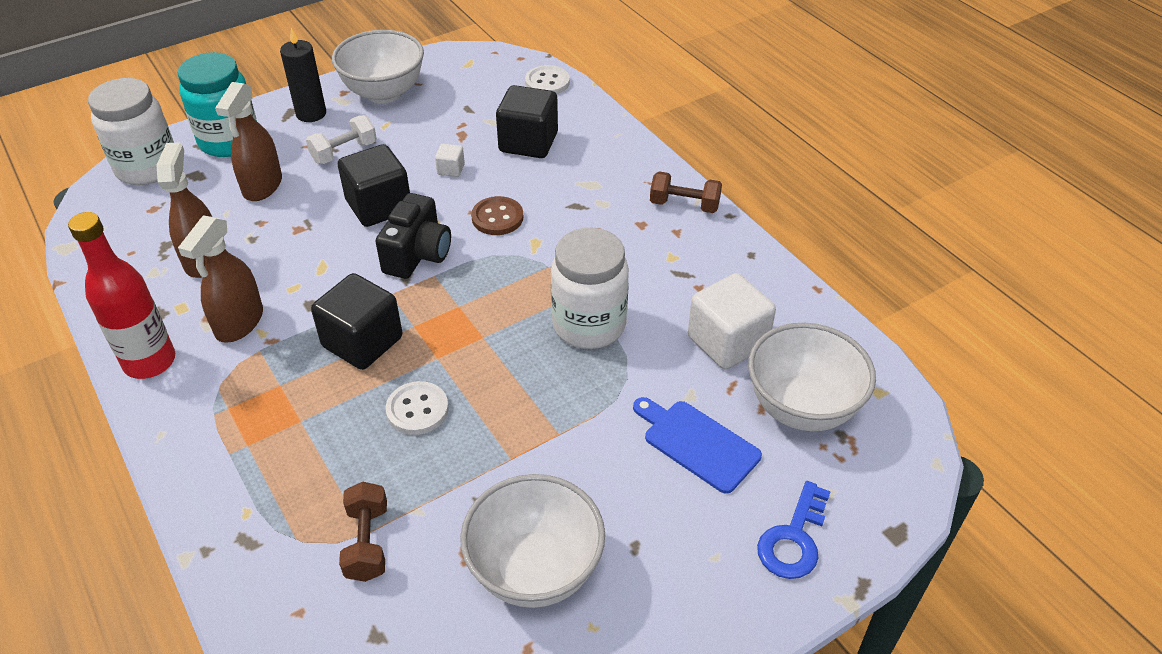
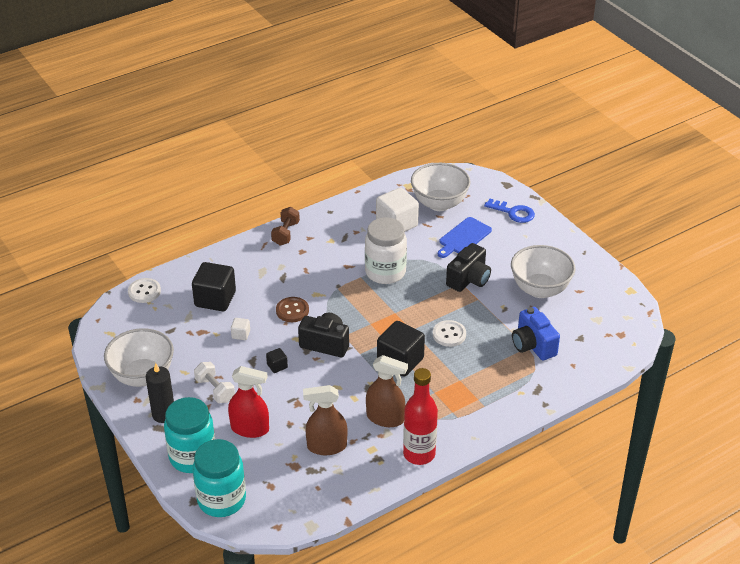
camera: 90 degrees left, 5 degrees down
white jar [88,78,174,185] -> turquoise jar [193,439,246,517]
brown spray bottle [215,82,282,201] -> red spray bottle [228,366,269,438]
black cube [338,144,410,227] -> black cube [266,348,288,373], size x0.45
brown dumbbell [339,482,387,582] -> blue camera [512,307,560,360]
none -> black camera [446,243,491,292]

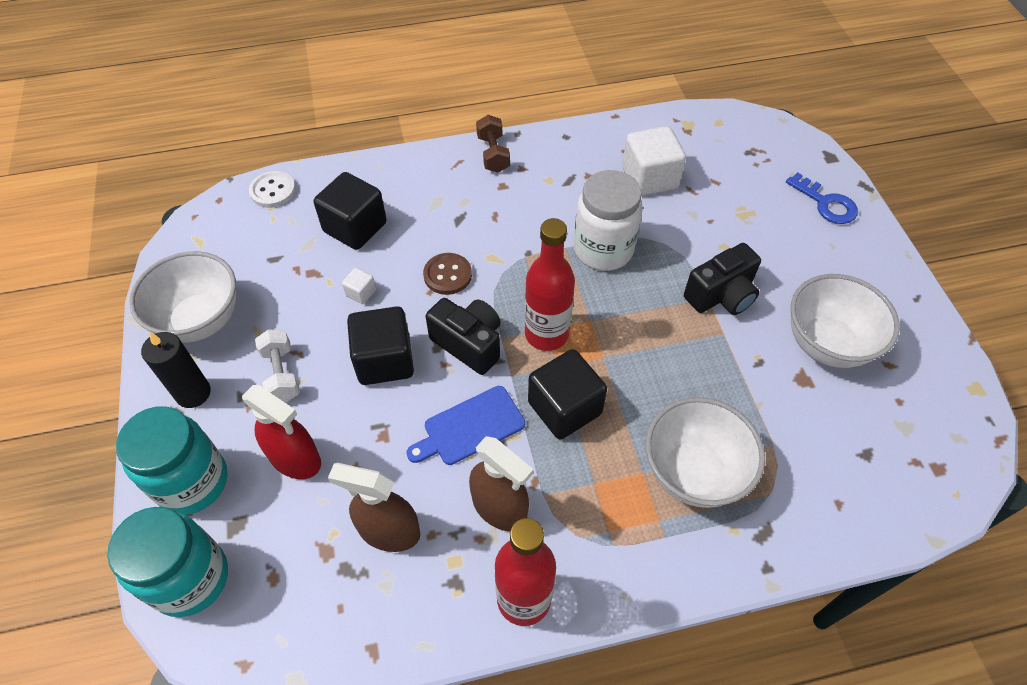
camera: 20 degrees right, 15 degrees up
black cube [266,348,288,373] -> black cube [347,306,414,385], size x2.20
brown dumbbell [271,207,300,246] -> brown dumbbell turned 45 degrees counterclockwise [476,115,510,173]
white bowl [411,163,471,211] -> white bowl moved to [646,397,765,508]
white button [433,320,466,347] -> none
blue cutting board [438,217,492,258] -> blue cutting board moved to [406,386,525,465]
blue camera [512,307,560,360] -> none
none -> red bottle [525,218,575,351]

